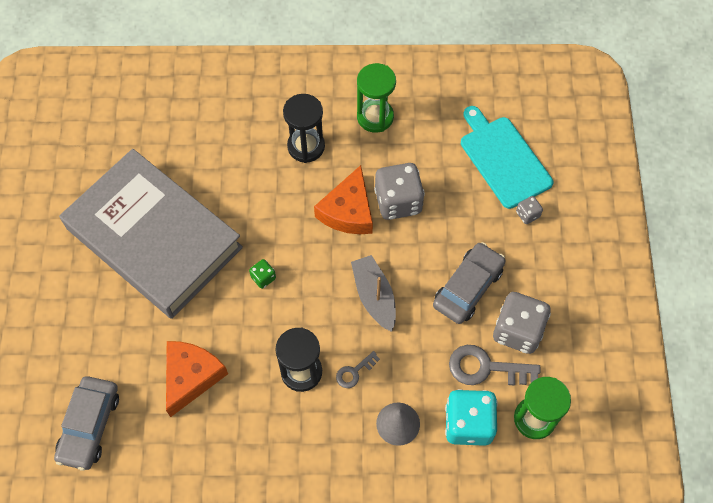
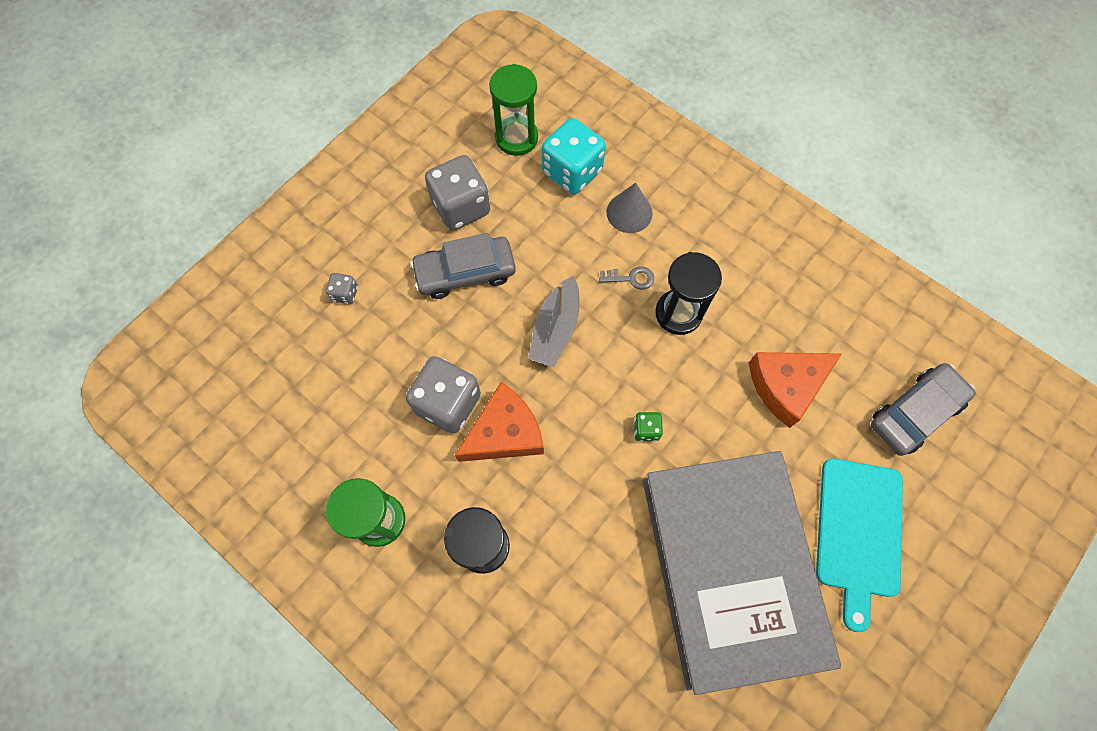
camera: 140 degrees left, 5 degrees up
grey key [449,345,540,386] -> none
turquoise cutting board [461,106,553,209] -> turquoise cutting board moved to [816,458,903,632]

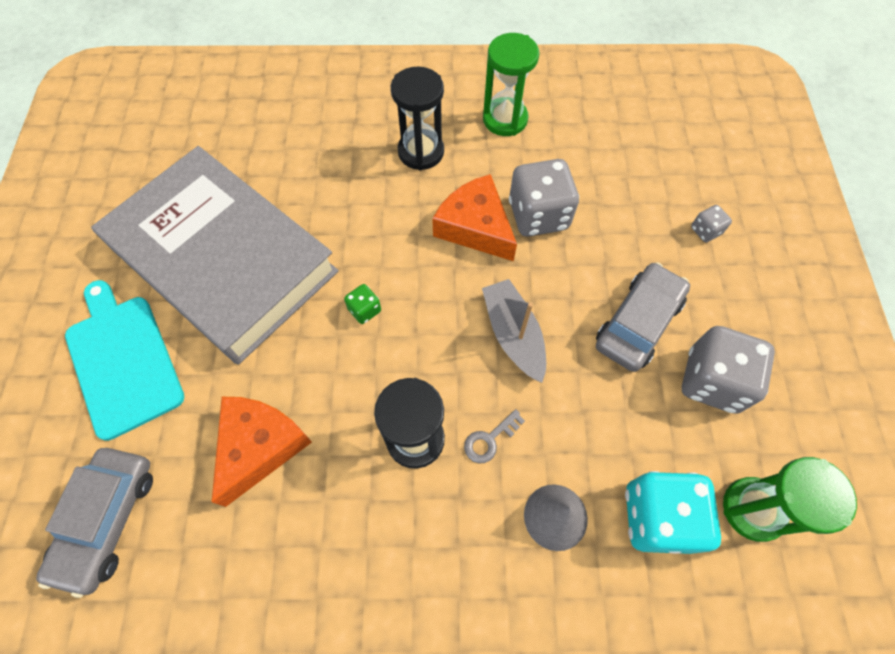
camera: 140 degrees right, 5 degrees down
orange cheese [455,382,544,462] -> orange cheese turned 120 degrees clockwise [432,174,517,261]

